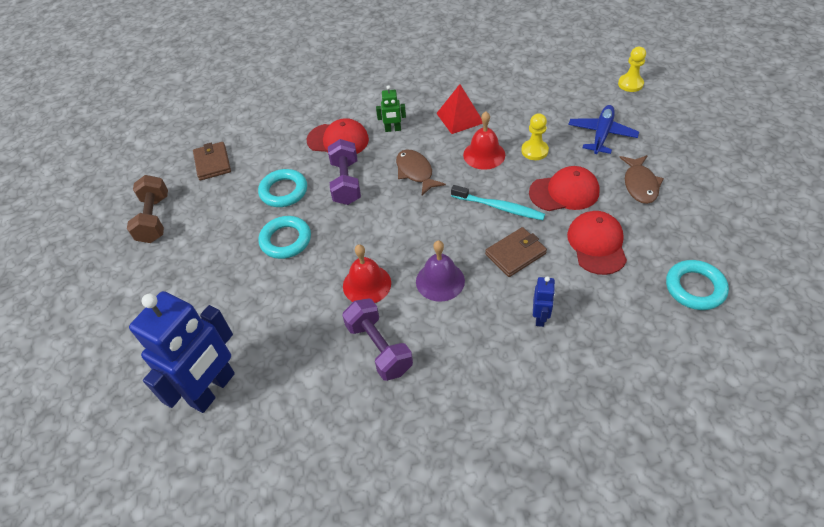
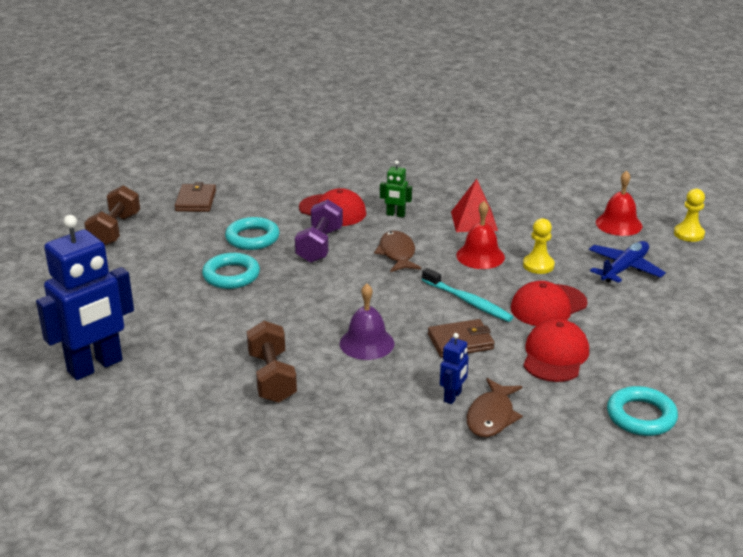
camera: 15 degrees right, 20 degrees down
purple dumbbell [342,299,413,381] -> brown dumbbell [247,321,297,403]
red bell [343,244,391,303] -> red bell moved to [596,171,643,236]
red cap [529,166,600,211] -> red cap turned 135 degrees clockwise [511,281,588,326]
brown fish [619,155,664,204] -> brown fish moved to [467,378,523,437]

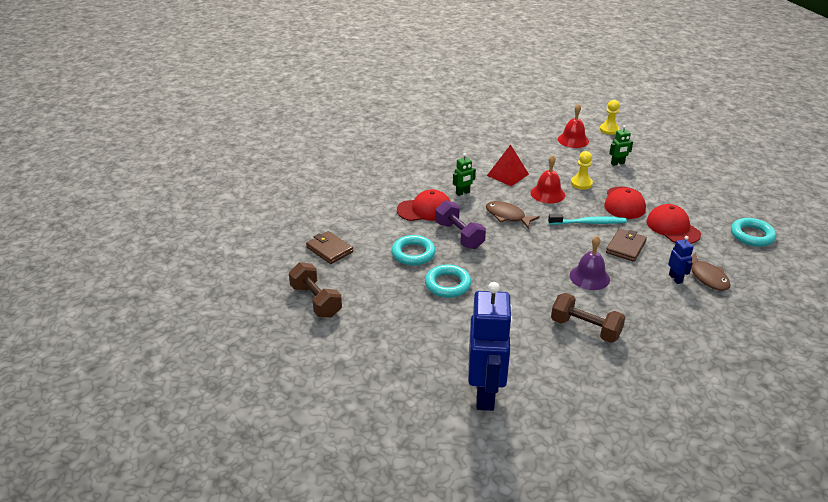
camera: 45 degrees left, 5 degrees up
blue plane [589,241,666,283] -> green robot [609,125,633,166]

